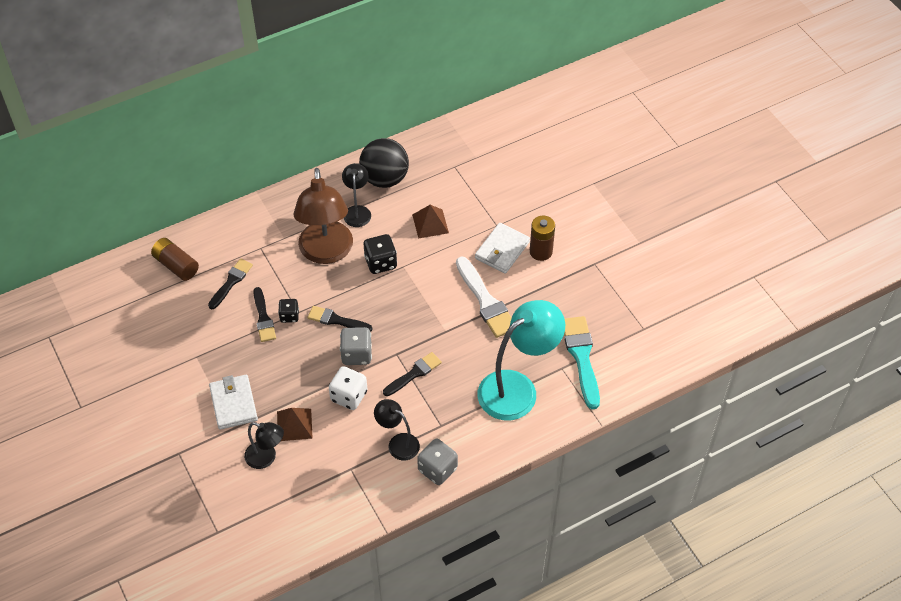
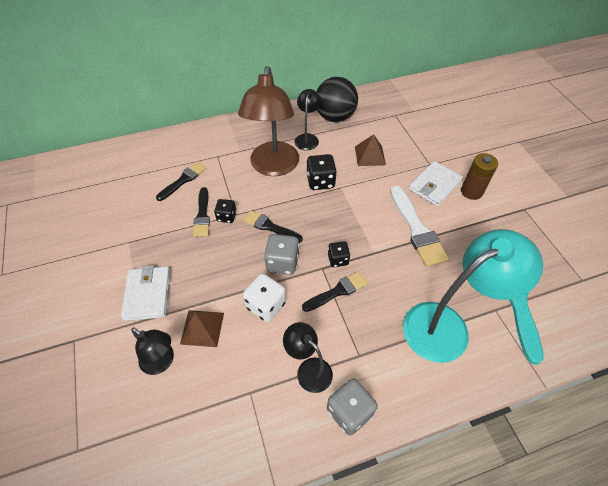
camera: 10 degrees right, 0 degrees up
brown battery [151,238,199,281] -> none
none -> black dice [328,241,350,267]

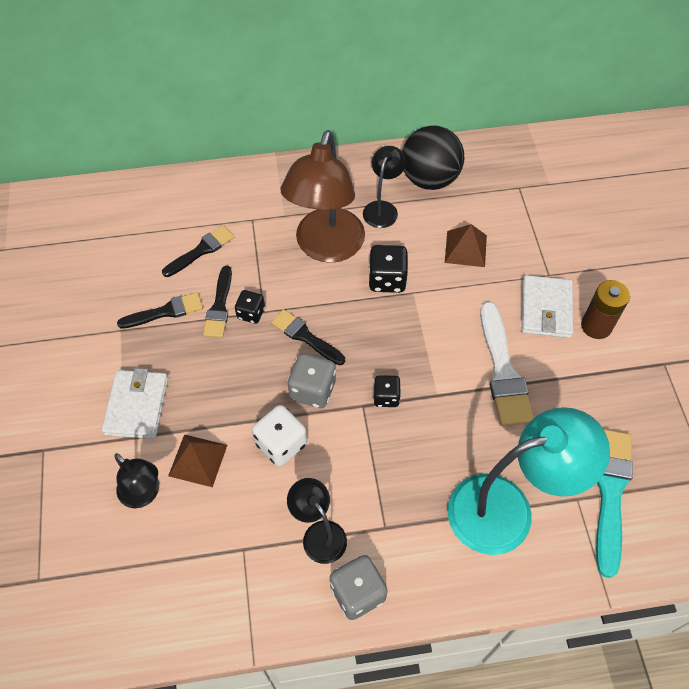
camera: 10 degrees right, 5 degrees up
black brush [302,271,368,312] -> black brush moved to [117,292,203,329]
white wallet [409,161,463,206] -> white wallet turned 45 degrees counterclockwise [522,275,573,338]

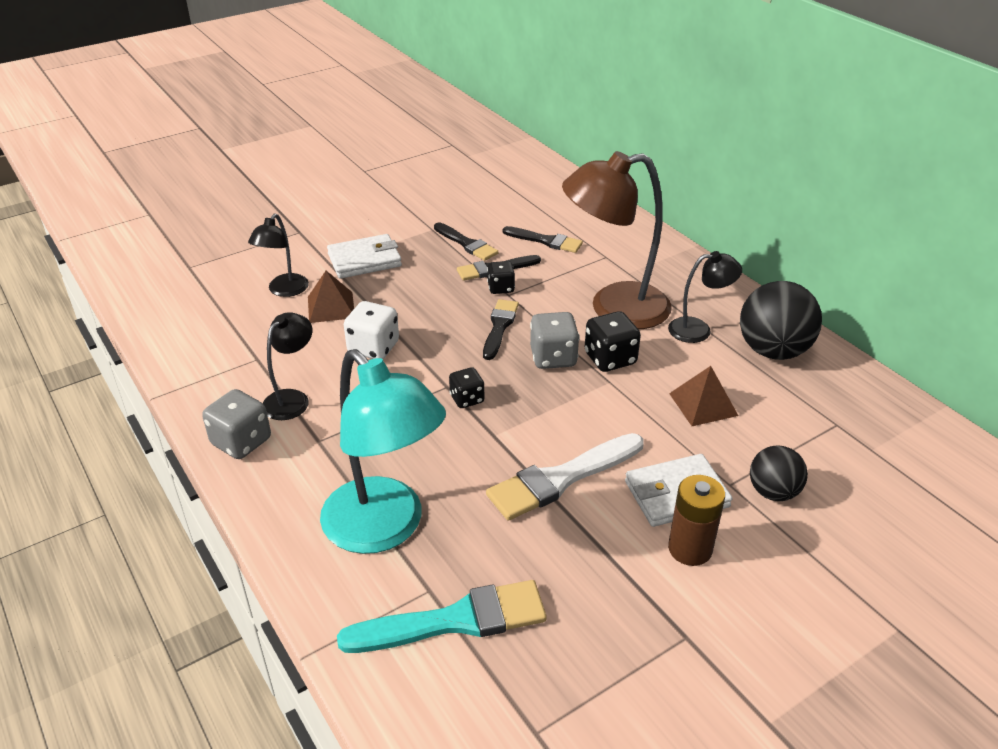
camera: 65 degrees right, 20 degrees down
grey dice [287,353,336,408] -> grey dice moved to [530,312,580,369]
none -> black ball [750,446,808,501]

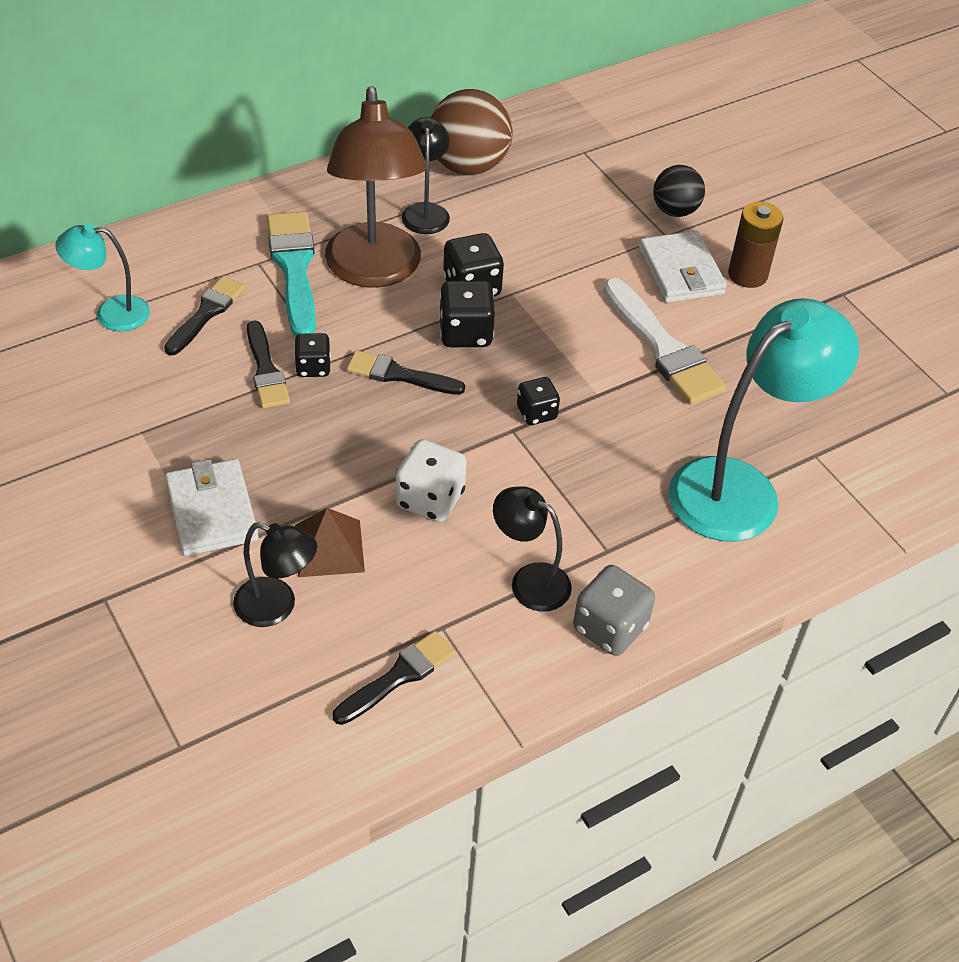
camera: 90 degrees left, 10 degrees up
turquoise brush [337,580,547,653] -> turquoise brush moved to [267,211,316,337]
black brush [434,222,498,261] -> black brush moved to [333,631,455,725]
grey dice [530,312,580,369] -> black dice [439,281,495,347]
brown pyramid [669,366,738,426] -> none
black ball [740,281,822,360] -> brown ball [431,89,513,176]
none -> turquoise lamp [55,223,150,332]

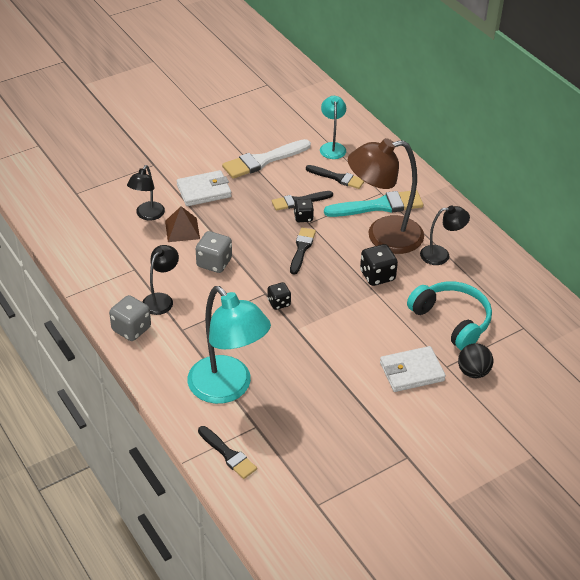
camera: 90 degrees right, 5 degrees down
black brush [333,631,455,725] -> black brush moved to [198,426,257,479]
white dice [396,439,467,522] -> grey dice [196,231,232,273]
brown ball [431,89,513,176] -> none
black dice [439,281,495,347] -> none
white brush [603,278,727,405] -> white brush moved to [222,139,311,179]
brown battery [728,202,783,288] -> none
none -> turquoise headphones [407,281,492,350]

